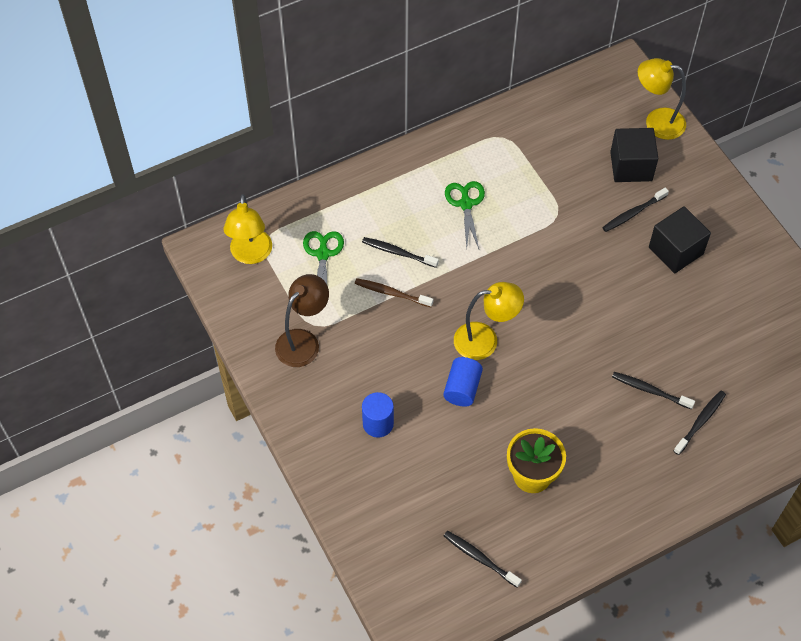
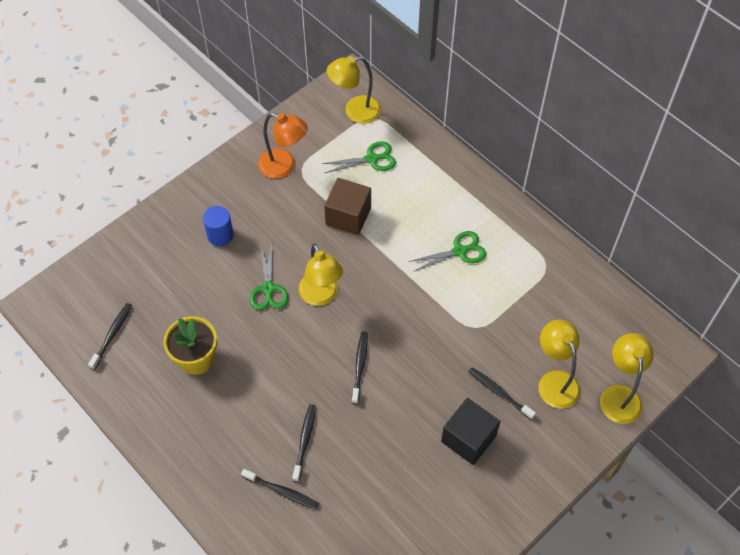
camera: 75 degrees right, 0 degrees up
brown lamp [275,274,329,367] -> orange lamp [258,113,308,178]
brown toothbrush [355,278,433,307] -> brown cube [324,178,371,235]
black toothbrush [362,237,439,268] -> black toothbrush moved to [352,331,368,404]
blue cylinder [443,357,483,407] -> green scissors [250,244,288,310]
black cube [610,128,659,182] -> yellow lamp [539,320,580,409]

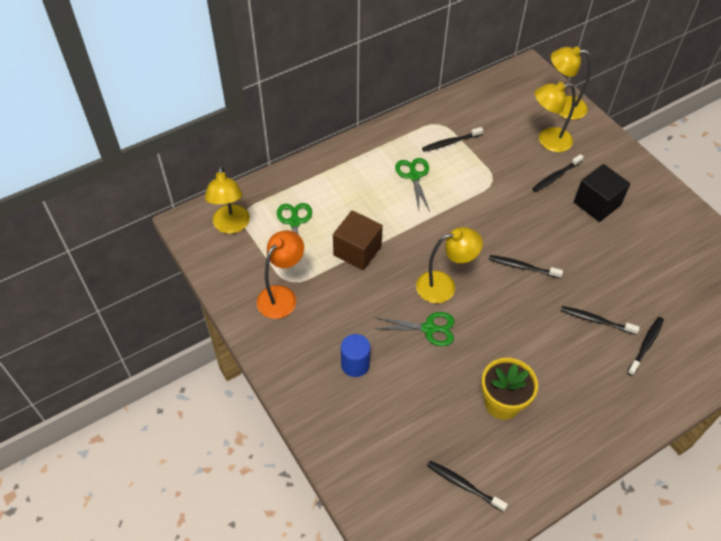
camera: 80 degrees left, 5 degrees down
none -> black toothbrush [422,127,483,152]

